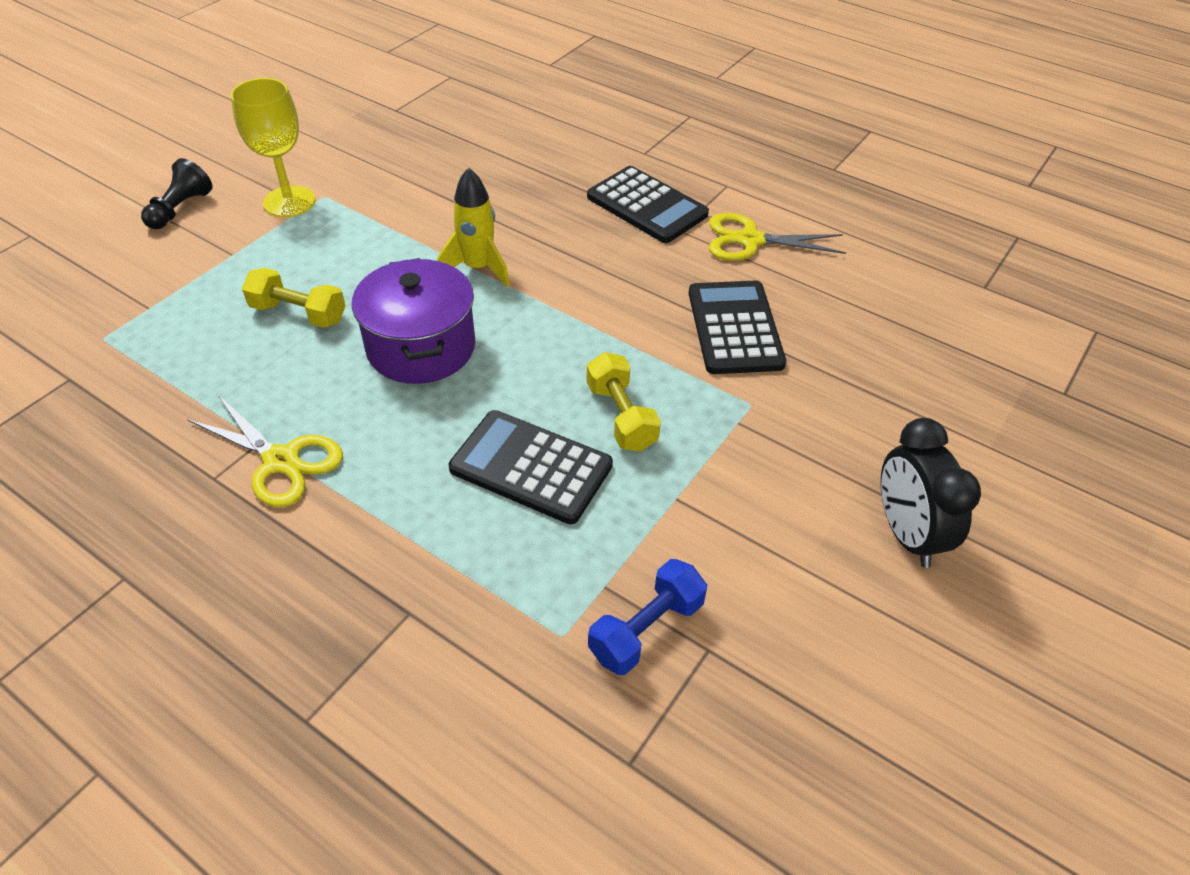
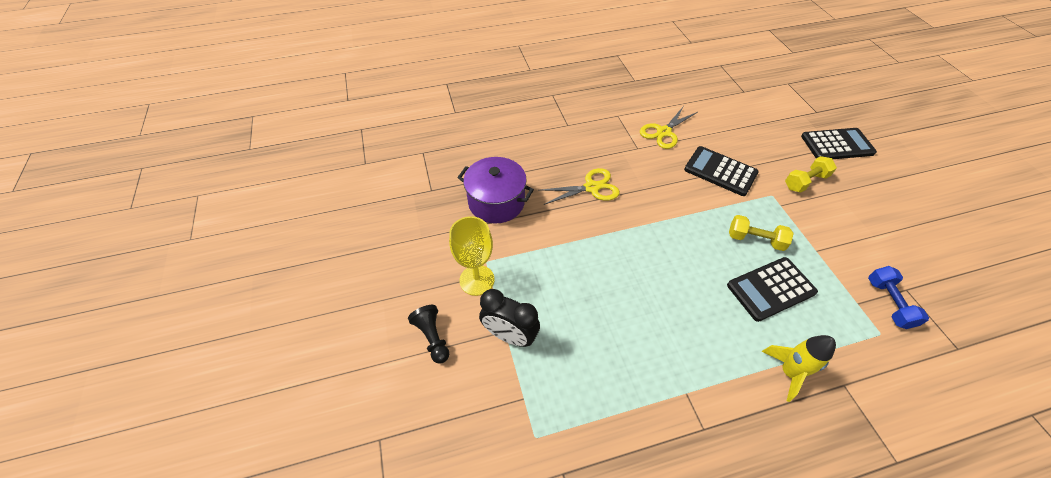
camera: 50 degrees left, 5 degrees up
yellow scissors [187,395,343,507] -> yellow scissors moved to [540,168,620,205]
yellow dumbbell [242,268,346,328] -> yellow dumbbell moved to [785,156,837,193]
purple pot [352,258,476,384] -> purple pot moved to [457,157,534,223]
yellow rocket [437,167,510,288] -> yellow rocket moved to [762,335,836,402]
black calculator [587,166,709,243] -> black calculator moved to [801,128,877,159]
black clock [881,418,981,568] -> black clock moved to [479,289,540,347]

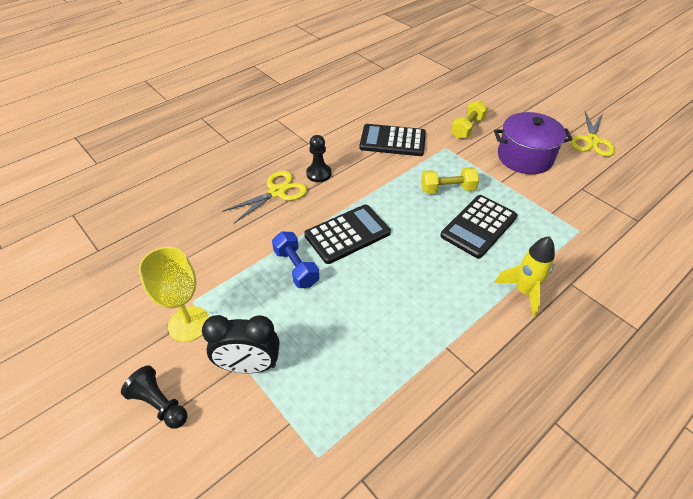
camera: 25 degrees left, 5 degrees down
purple pot [457,157,534,223] -> purple pot moved to [494,112,572,174]
yellow scissors [640,106,698,149] -> yellow scissors moved to [571,111,615,157]
black calculator [801,128,877,159] -> black calculator moved to [304,205,391,264]
blue dumbbell [868,266,929,329] -> blue dumbbell moved to [272,232,319,288]
none -> black pawn [306,135,331,182]

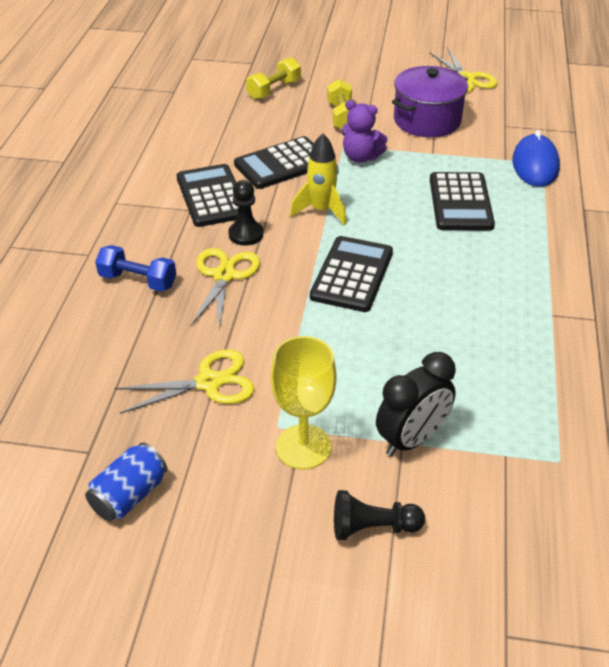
camera: 40 degrees left, 5 degrees down
blue dumbbell [272,232,319,288] -> blue dumbbell moved to [95,245,176,291]
yellow dumbbell [421,167,479,194] -> yellow dumbbell moved to [246,57,301,100]
yellow rocket [495,236,555,317] -> yellow rocket moved to [290,133,346,225]
none -> blue can [85,442,167,521]
none -> yellow scissors [115,350,255,414]
none -> black calculator [177,164,238,227]
none -> purple teddy bear [342,100,387,163]
none -> blue mouse [512,130,560,187]

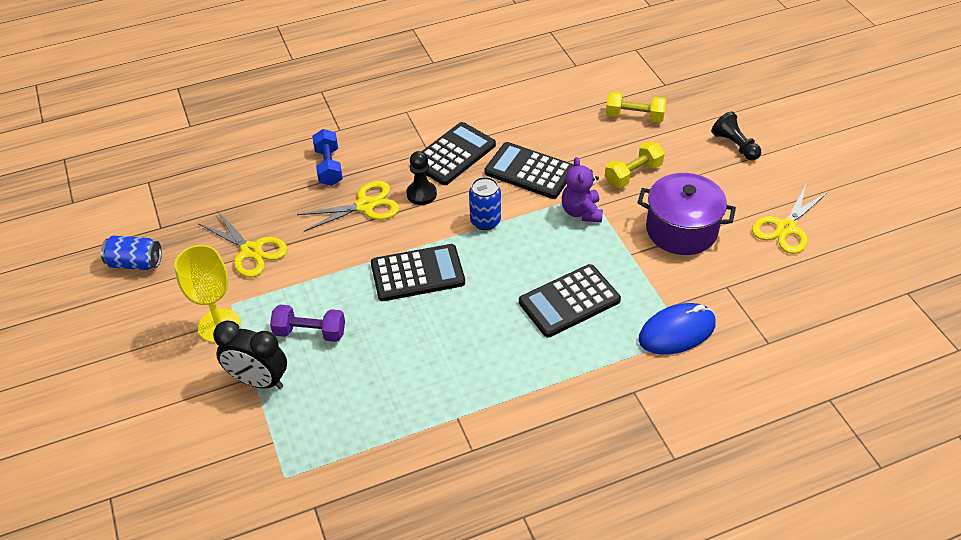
camera: 60 degrees right, 5 degrees up
yellow rocket [290,133,346,225] -> blue can [469,177,501,230]
black pawn [334,490,425,540] -> black pawn moved to [711,111,761,160]
none -> purple dumbbell [270,305,345,342]

